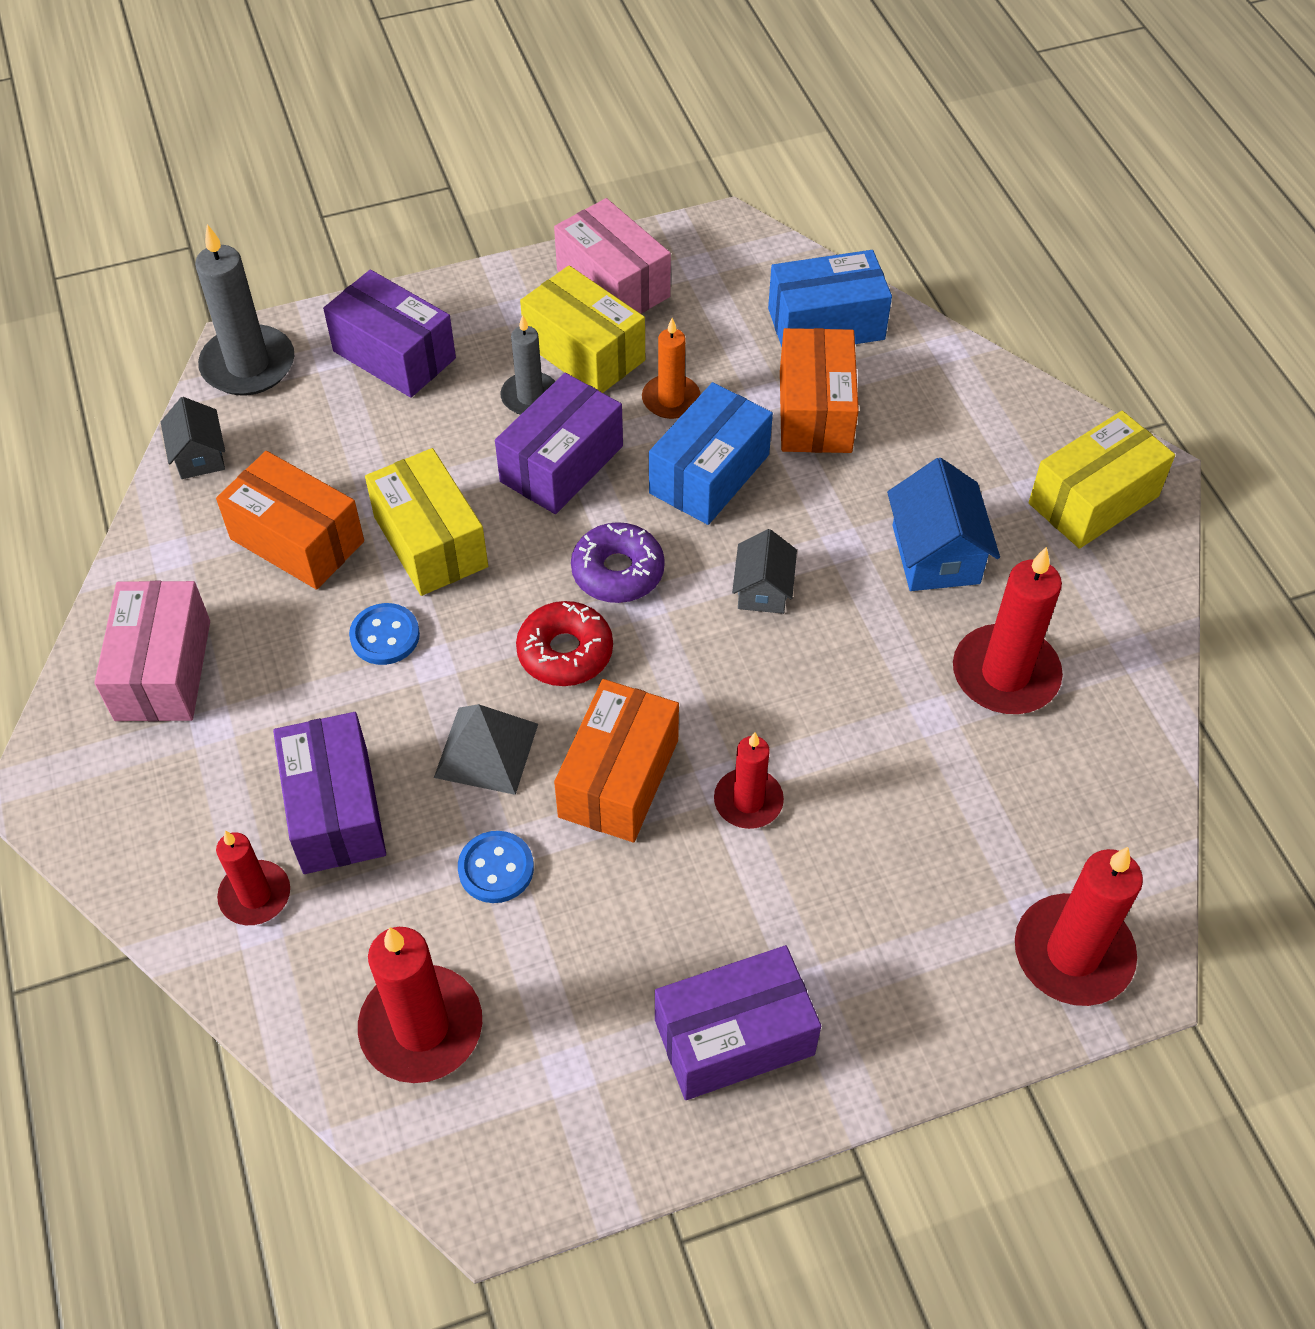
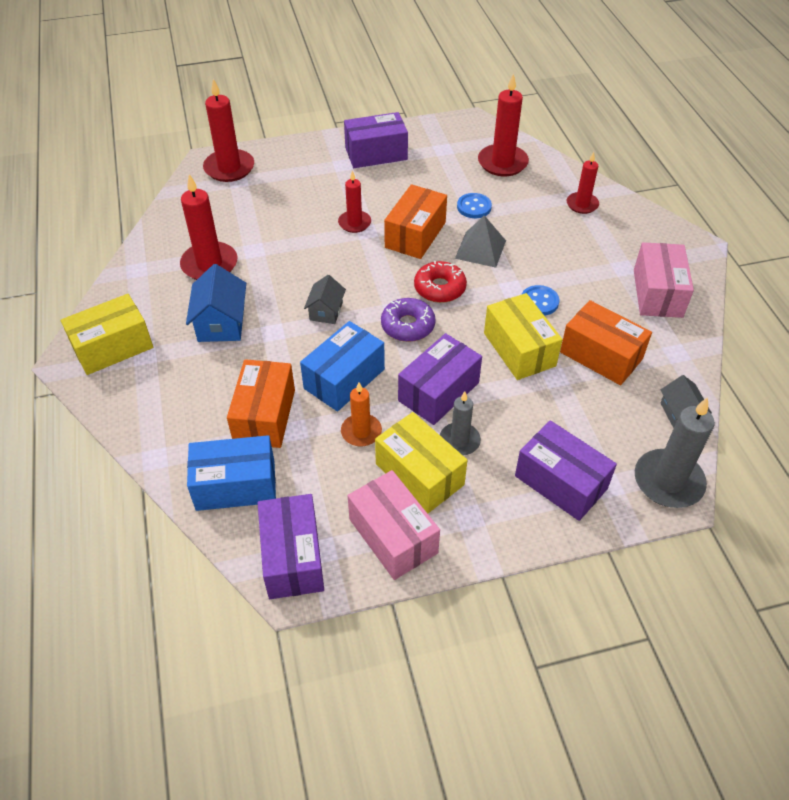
camera: 175 degrees left, 5 degrees down
purple box [273,712,386,874] -> purple box moved to [258,494,324,599]

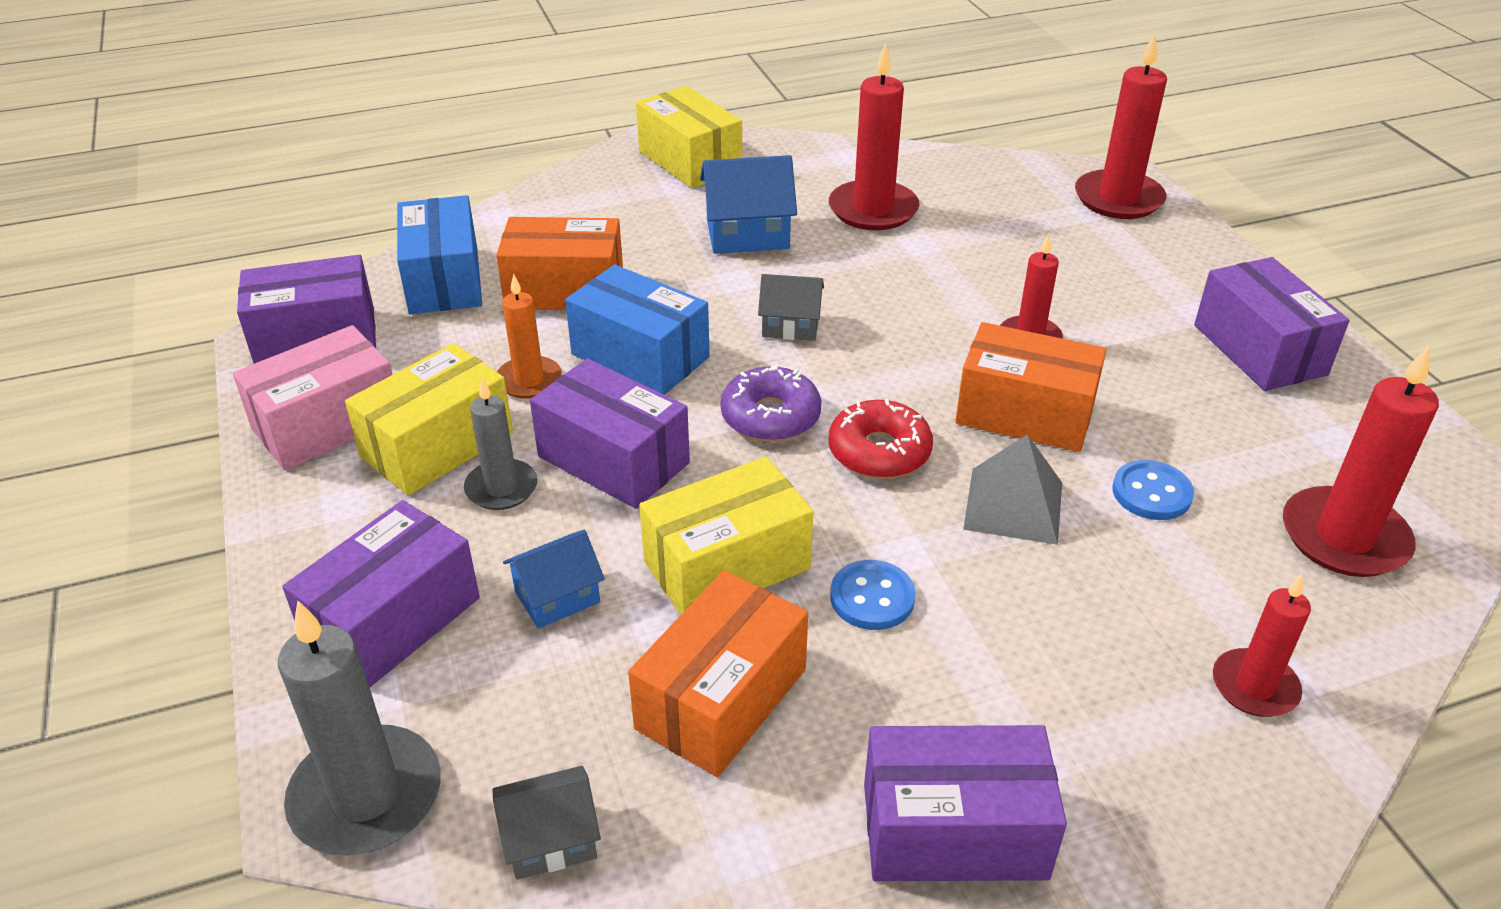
camera: 85 degrees right, 10 degrees down
pink box [634,242,694,318] -> purple box [864,725,1067,881]
none -> blue house [503,530,605,629]

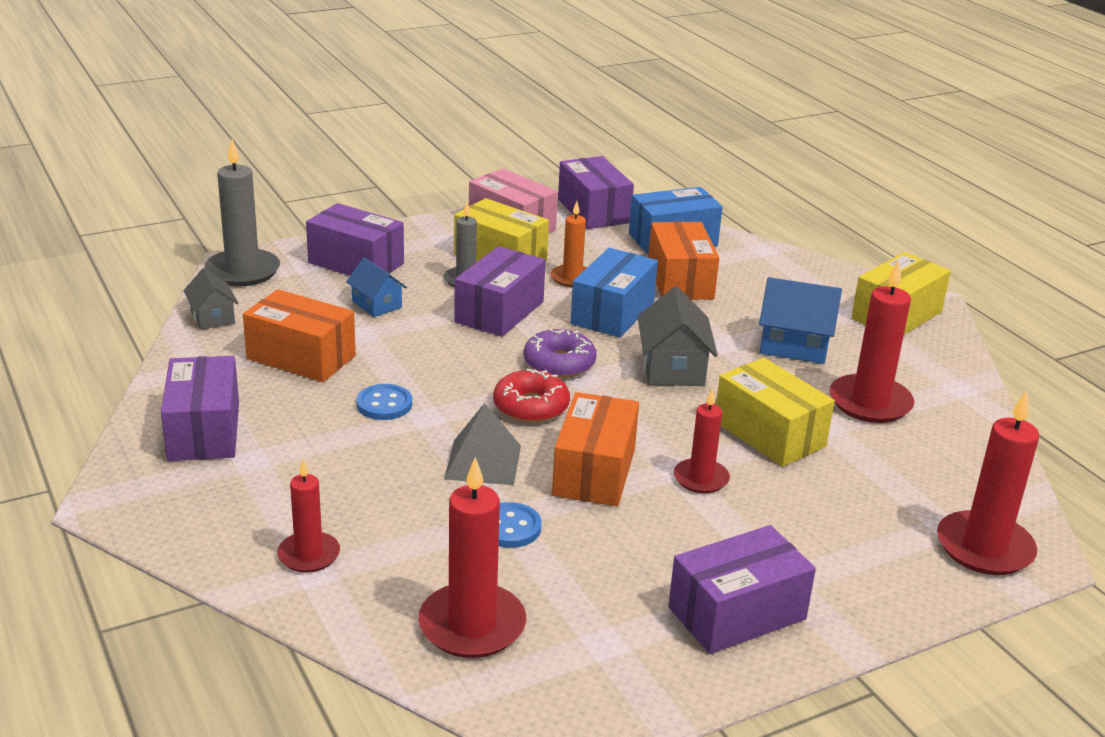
camera: 80 degrees right, 10 degrees down
yellow box [639,457,813,615] -> yellow box moved to [716,358,835,467]
blue house [700,155,797,254] -> blue house turned 60 degrees counterclockwise [759,277,842,364]
grey house [758,274,824,341] -> grey house [637,287,718,386], size x1.58

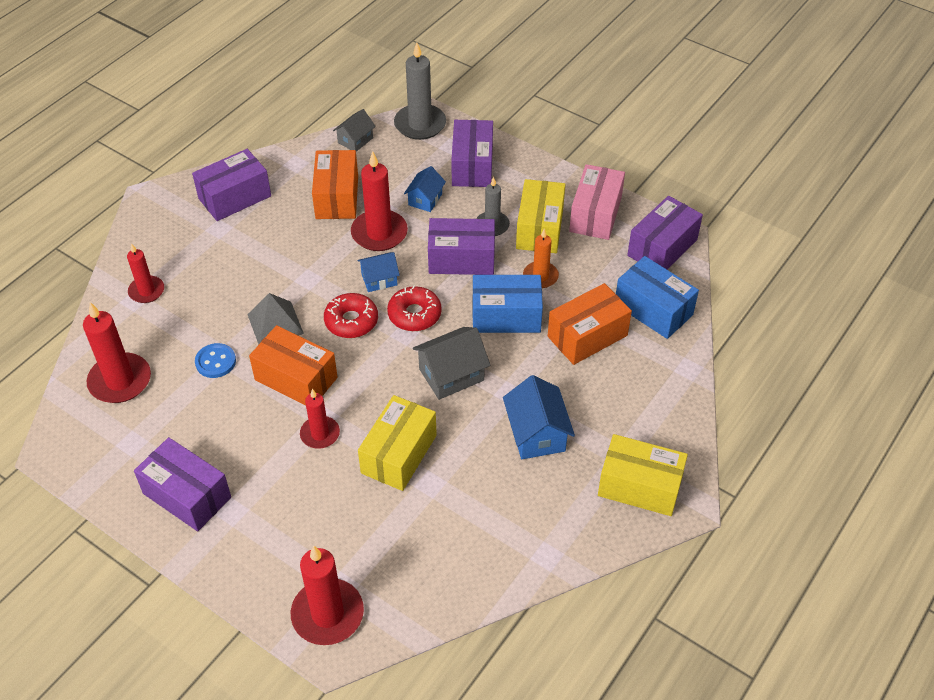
camera: 65 degrees right, 20 degrees up
blue button [356,384,412,420] -> none
purple donut [524,328,597,378] -> red donut [387,286,442,331]
orange box [552,392,639,506] -> orange box turned 45 degrees clockwise [249,325,338,406]
red candle [830,260,914,423] -> red candle moved to [351,151,408,251]
none -> blue house [358,252,400,292]

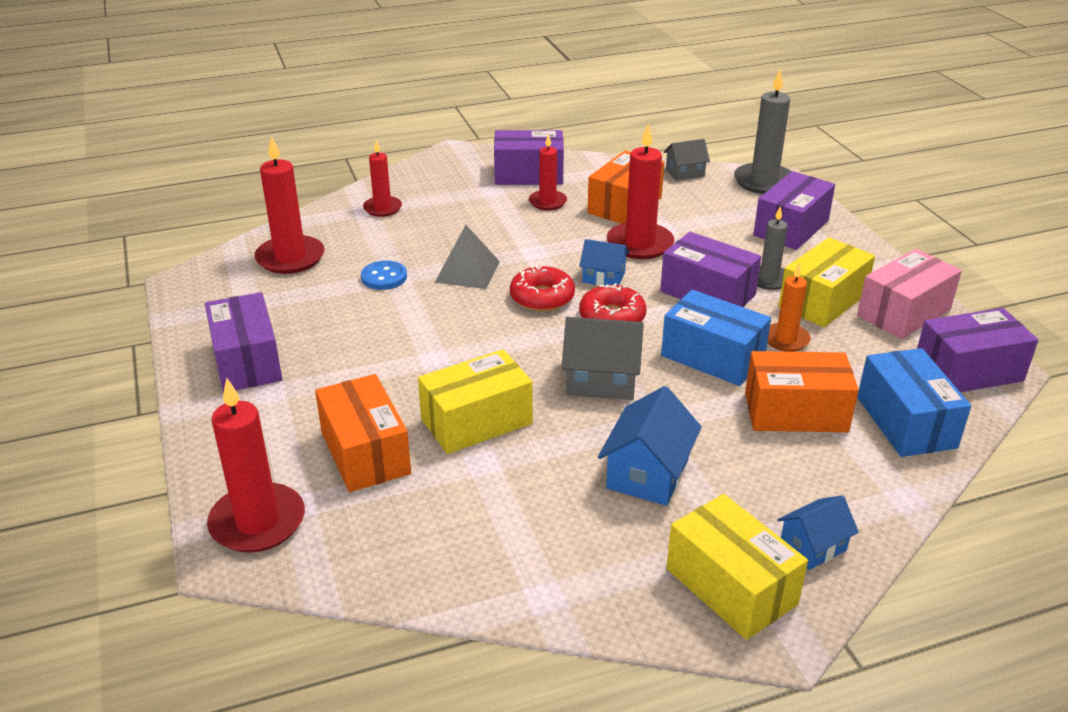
camera: 35 degrees right, 15 degrees down
orange box [249,325,338,406] -> orange box moved to [315,374,411,492]
red candle [300,389,340,449] -> red candle moved to [529,134,567,210]
blue house [404,166,446,212] -> blue house moved to [777,495,859,570]

